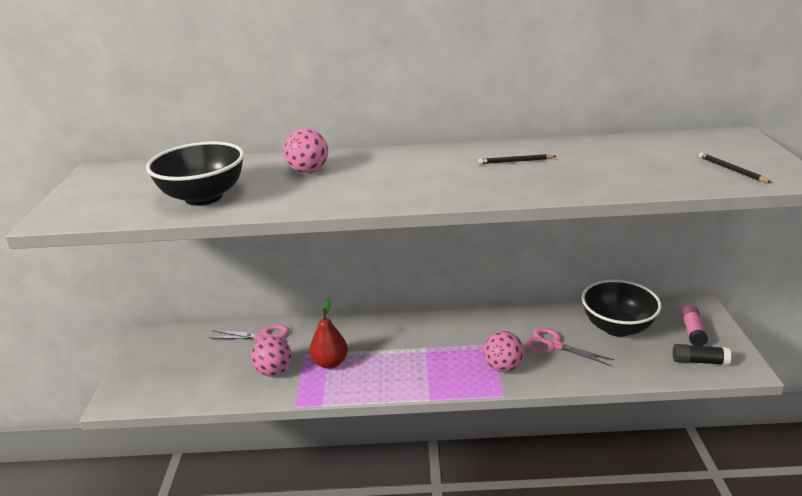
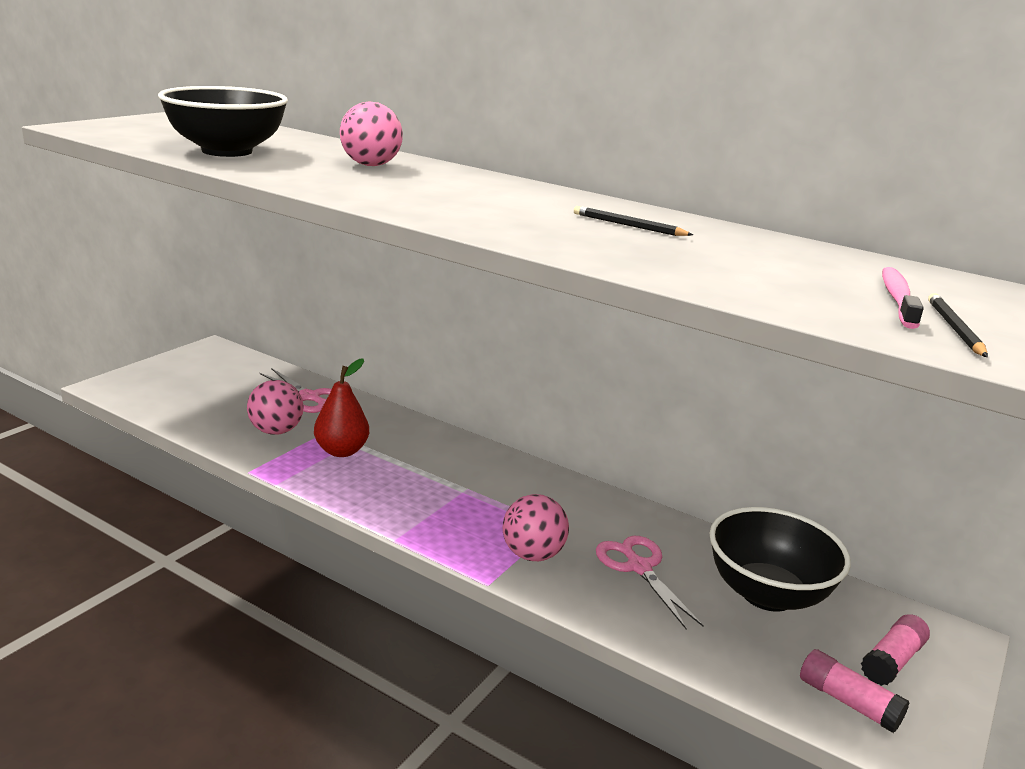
camera: 30 degrees right, 5 degrees down
black glue stick [673,344,731,365] -> pink glue stick [800,649,909,733]
none -> pink toothbrush [882,267,924,329]

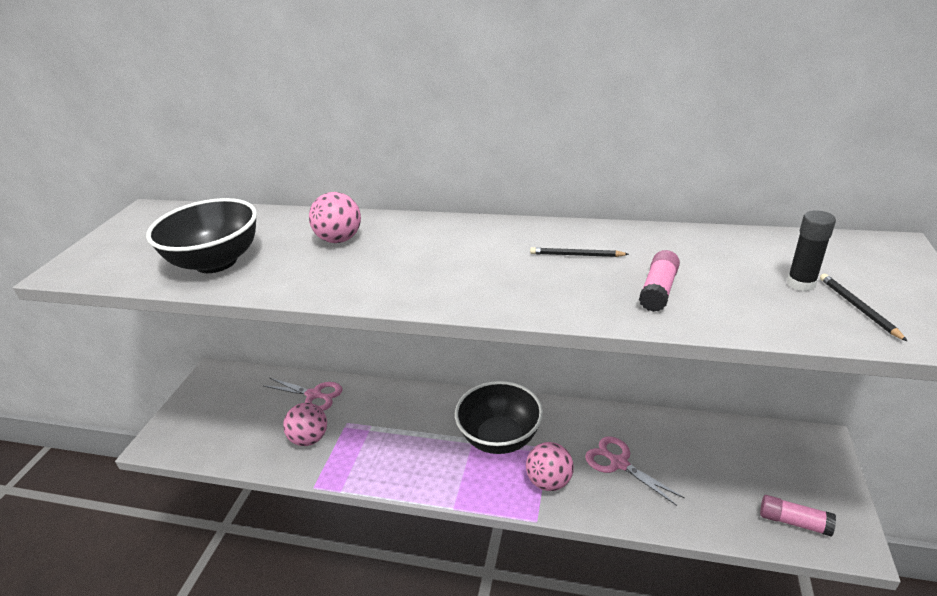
camera: 15 degrees left, 10 degrees up
red pear [314,358,369,457] -> none
black bowl [709,507,851,612] -> black bowl moved to [455,381,543,454]
pink glue stick [861,614,930,686] -> pink glue stick moved to [639,250,680,312]
pink toothbrush [882,267,924,329] -> black glue stick [787,210,836,291]

